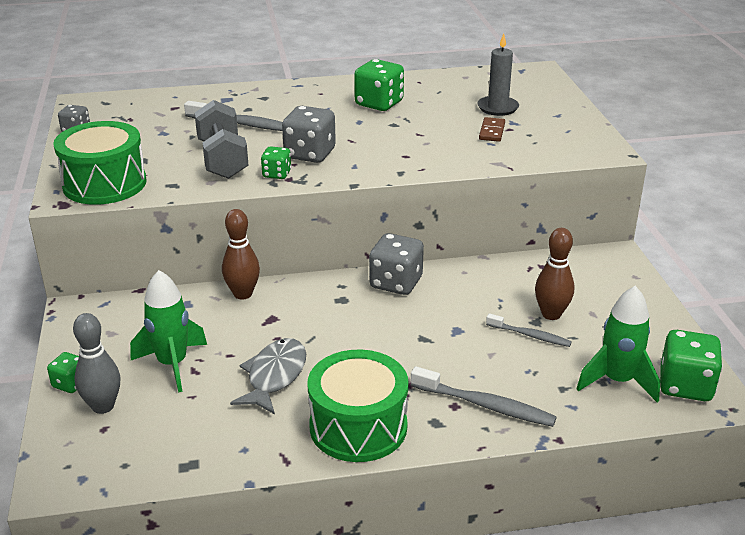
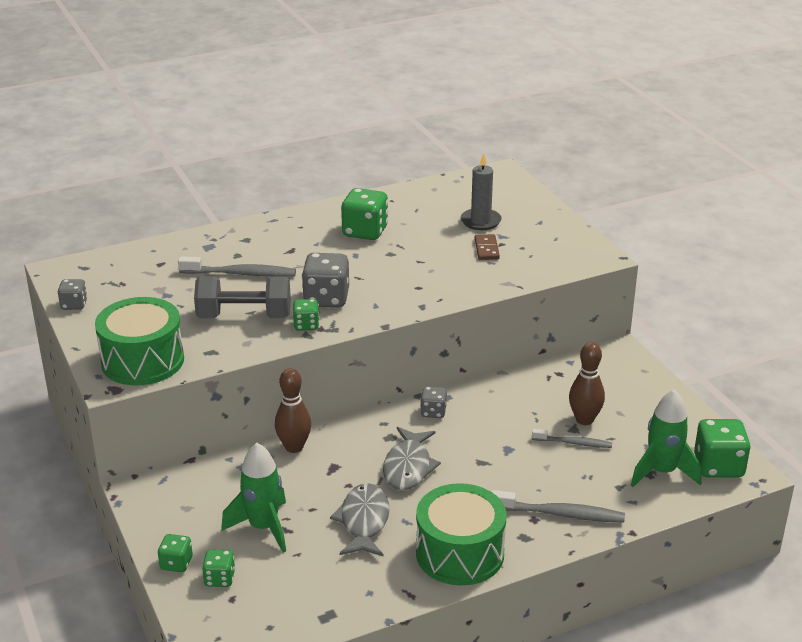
camera: 15 degrees left, 0 degrees up
grey bowling pin [73,313,121,414] -> green dice [202,549,235,587]
grey dumbbell [195,100,249,179] -> grey dumbbell turned 60 degrees counterclockwise [194,276,291,318]
grey dice [369,233,424,295] -> grey dice [420,386,447,418], size x0.56
none -> grey fish [383,427,441,490]

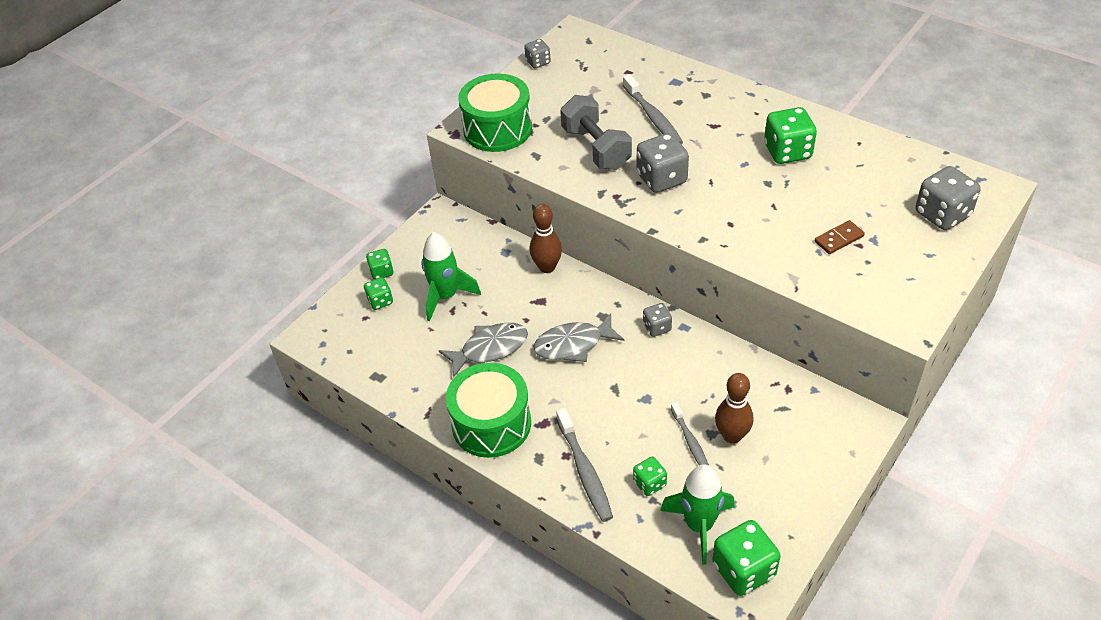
camera: 65 degrees right, 15 degrees up
green dice [293,299,319,331] -> green dice moved to [633,457,667,496]
grey candle [461,153,502,230] -> none
none -> grey dice [915,166,981,230]

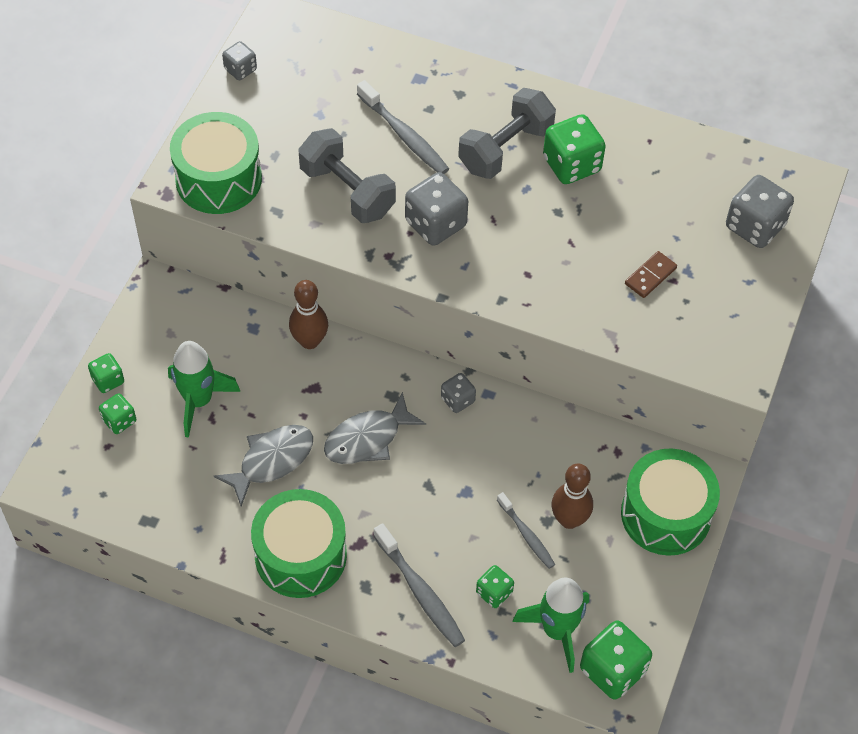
camera: 20 degrees left, 10 degrees up
none -> grey dumbbell [458,88,556,179]
none -> green drum [621,448,720,556]

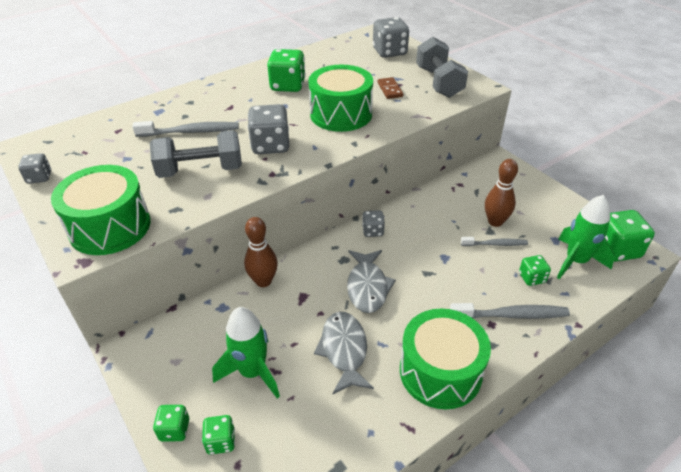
camera: 55 degrees left, 15 degrees down
grey dumbbell [458,88,556,179] -> grey dumbbell moved to [416,37,468,98]
green drum [621,448,720,556] -> green drum moved to [308,65,373,132]

